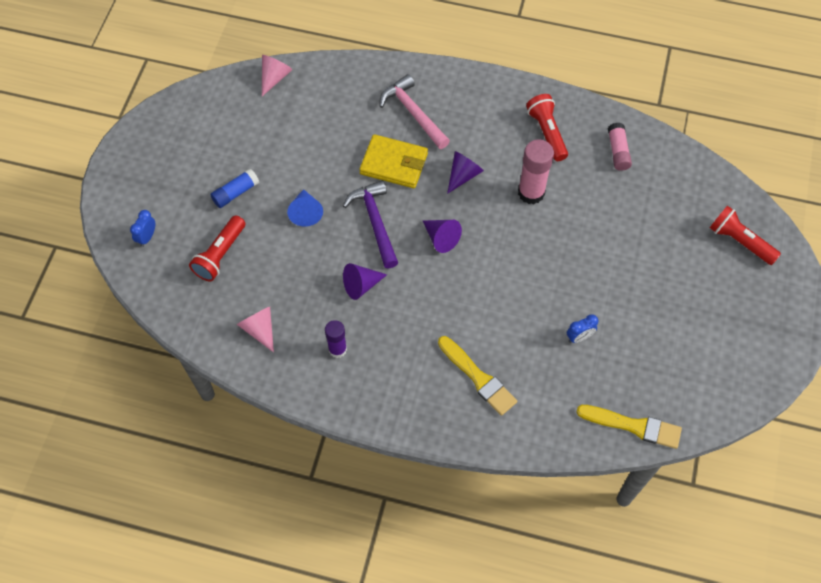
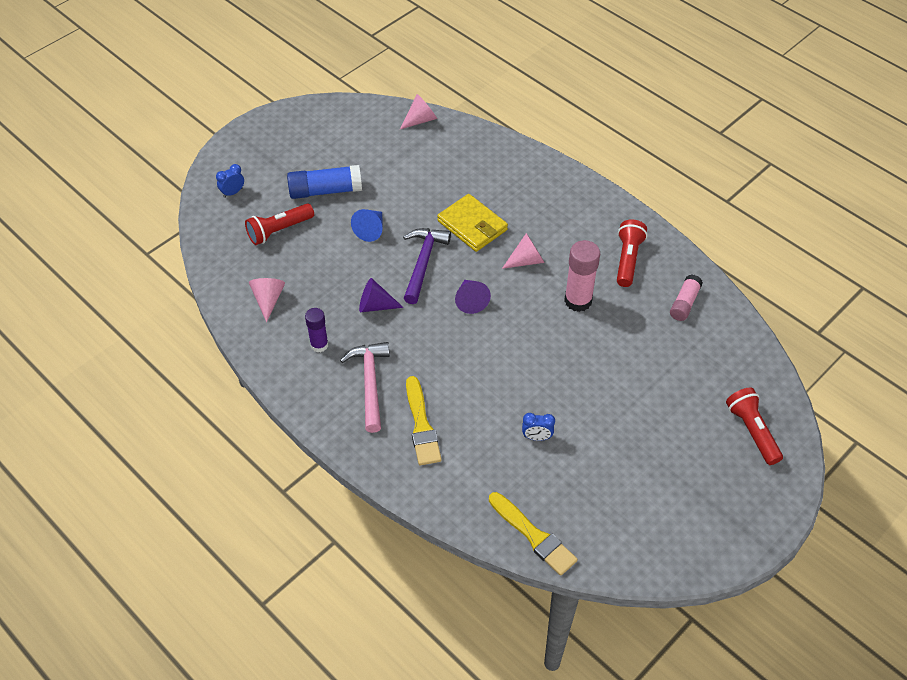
camera: 30 degrees right, 10 degrees down
blue glue stick [210,169,259,208] -> blue glue stick [287,165,362,199], size x1.58
pink hammer [380,74,450,149] -> pink hammer moved to [340,342,390,433]
purple cone [447,151,484,194] -> pink cone [502,233,545,269]

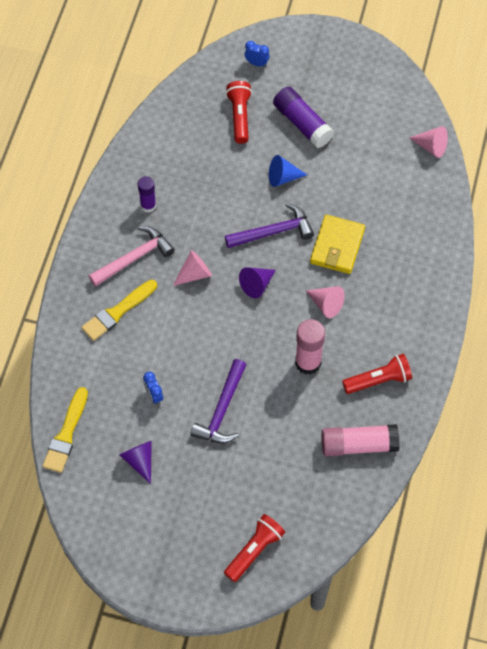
camera: 60 degrees right, 10 degrees up
red flashlight [245,204,314,245] -> red flashlight turned 60 degrees clockwise [226,81,252,144]
pink cone [249,278,285,322] -> pink cone moved to [173,250,212,286]
blue glue stick [287,165,362,199] -> purple glue stick [273,87,334,148]
purple cone [359,278,404,312] -> purple cone moved to [120,441,152,484]
pink glue stick [670,274,703,321] -> pink glue stick [321,424,400,456], size x1.58
none -> purple hammer [190,359,246,444]

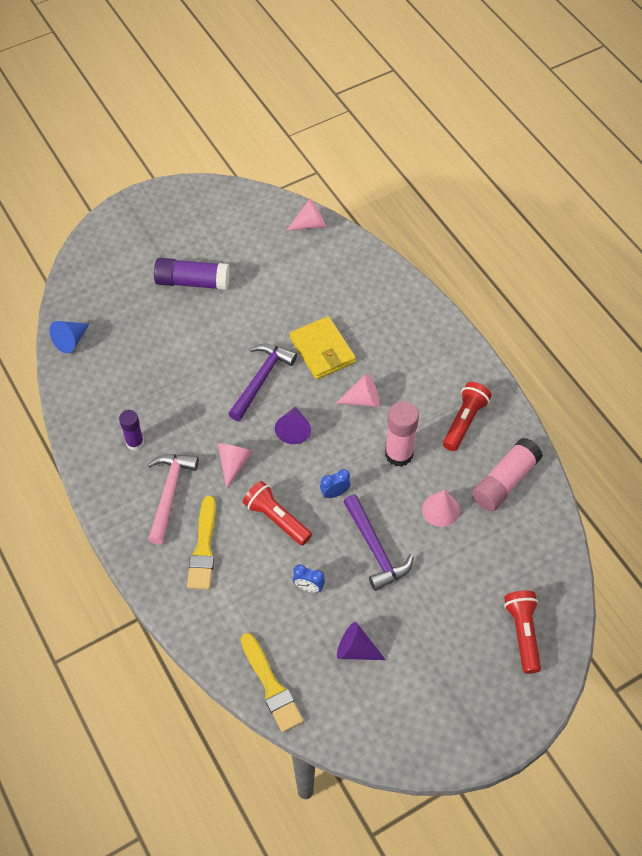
camera: 45 degrees left, 5 degrees down
red flashlight [226,81,252,144] -> red flashlight moved to [243,481,312,545]
blue clock [245,41,270,67] -> blue clock moved to [320,469,351,498]
blue cone [269,155,307,187] -> blue cone moved to [49,321,89,354]
none -> pink cone [422,490,460,527]

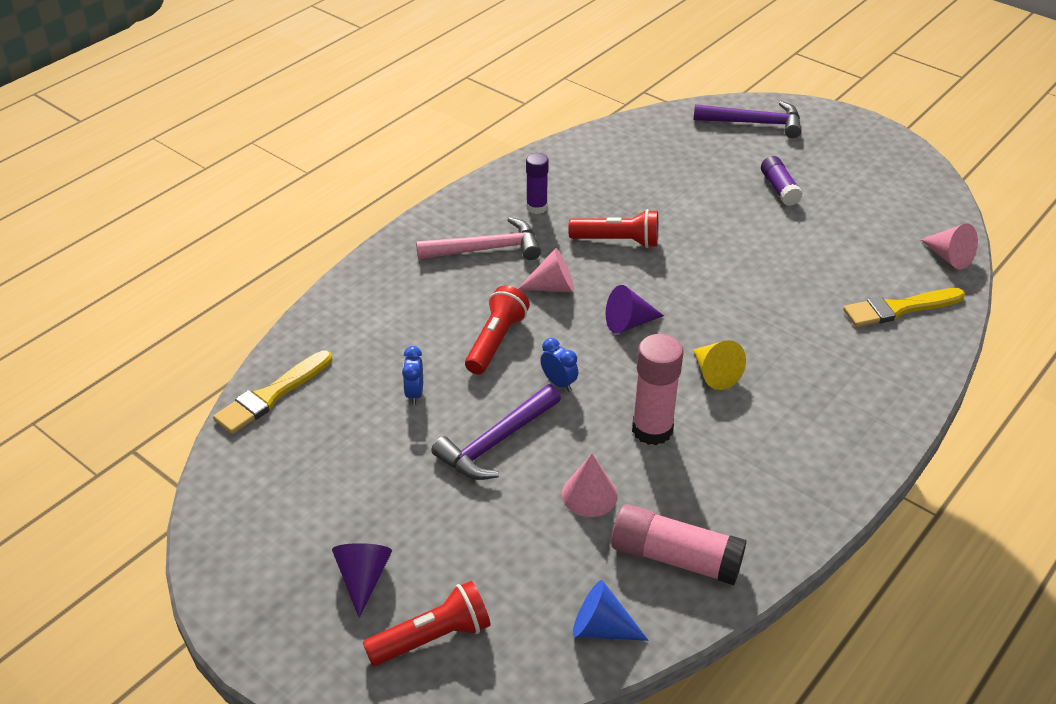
camera: 70 degrees right, 15 degrees down
blue cone [49,321,89,354] -> blue cone moved to [573,580,649,641]
purple glue stick [154,258,230,290] -> purple glue stick [761,156,803,206], size x0.63
yellow brush [187,496,216,590] -> yellow brush moved to [843,288,965,327]
purple hammer [228,343,297,421] -> purple hammer moved to [693,101,802,138]
yellow wallet [290,316,356,379] -> none
pink cone [336,373,379,407] -> yellow cone [693,340,746,390]
purple cone [337,622,386,660] -> purple cone moved to [332,543,392,618]
red flashlight [443,382,492,451] -> red flashlight moved to [568,209,658,248]

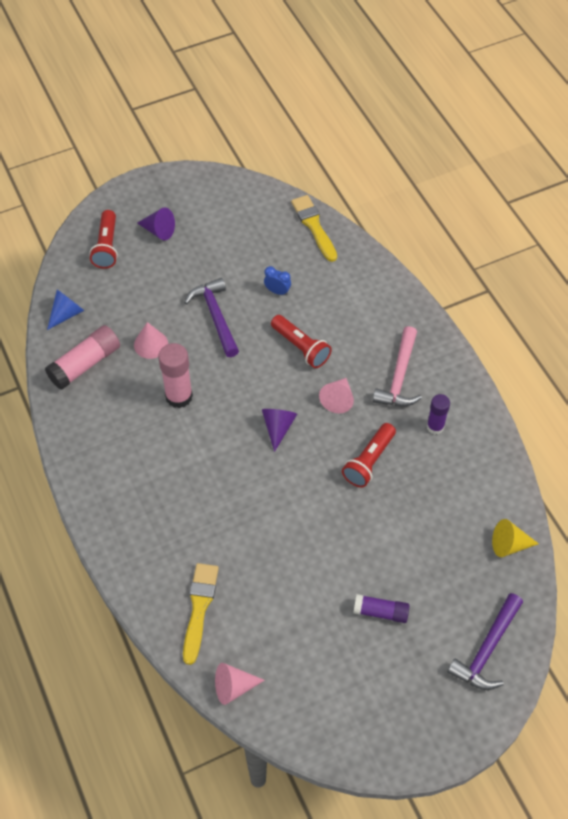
camera: 115 degrees right, 15 degrees up
blue clock [541,338,578,392] -> none
yellow cone [693,340,746,390] -> yellow cone moved to [492,519,539,557]

